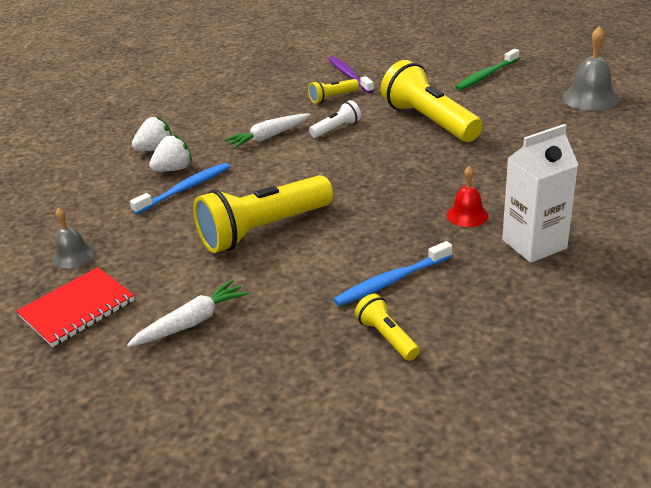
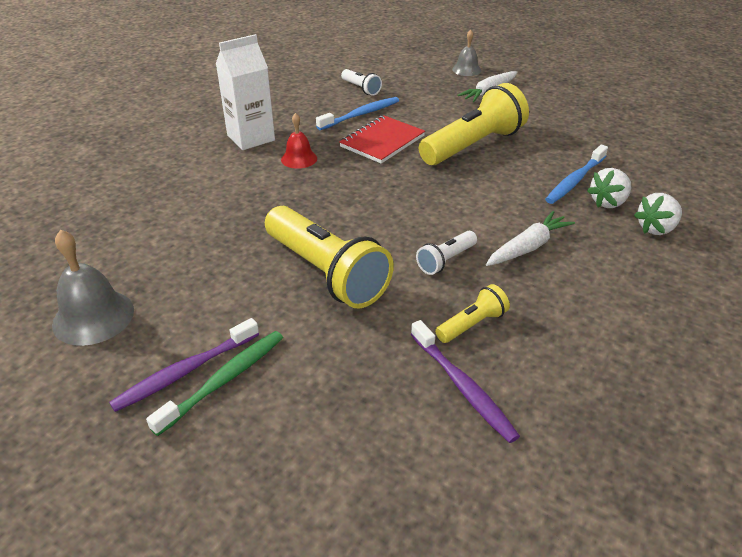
camera: 170 degrees right, 5 degrees up
red notebook [16,267,134,347] -> red notebook moved to [339,115,425,164]
grey bell [52,208,95,269] -> grey bell moved to [452,30,481,76]
yellow flashlight [355,294,420,361] -> white flashlight [341,69,382,96]
none -> purple toothbrush [109,318,259,412]

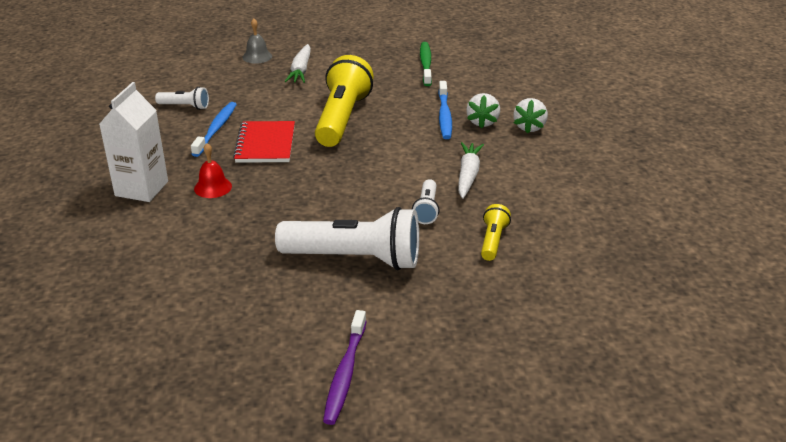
camera: 40 degrees left, 5 degrees down
grey bell [52,229,134,346] -> none
green toothbrush [146,331,283,436] -> green toothbrush moved to [420,42,432,86]
yellow flashlight [265,206,394,308] -> white flashlight [275,207,419,270]
purple toothbrush [411,320,520,443] -> none

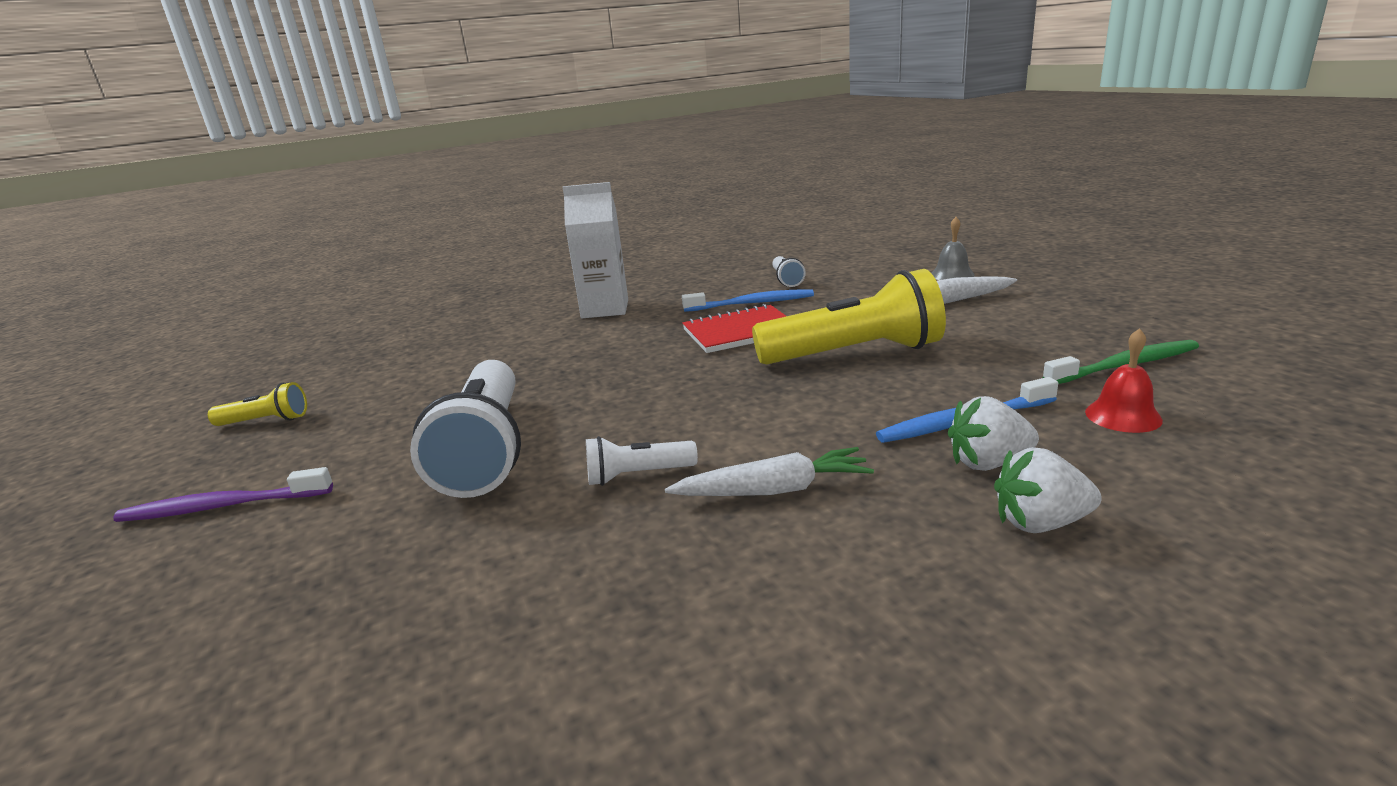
camera: 75 degrees right, 10 degrees down
red bell [194,143,232,198] -> red bell moved to [1085,328,1163,433]
yellow flashlight [481,204,511,261] -> yellow flashlight moved to [208,382,307,426]

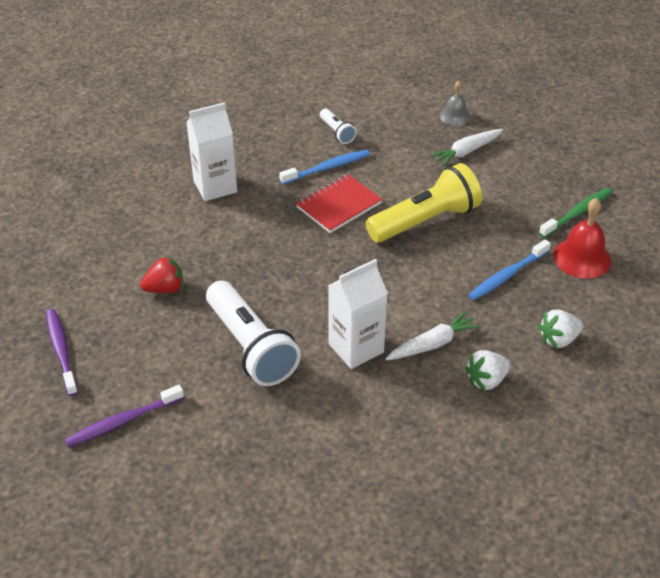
camera: 25 degrees left, 20 degrees up
yellow flashlight [208,382,307,426] -> purple toothbrush [46,309,78,396]
white flashlight [586,436,698,486] -> white carton [328,259,388,369]
white strawberry [948,396,1039,471] -> white strawberry moved to [465,350,511,391]
red bell [1085,328,1163,433] -> red bell [553,198,611,279], size x1.61
none -> red strawberry [140,255,183,293]

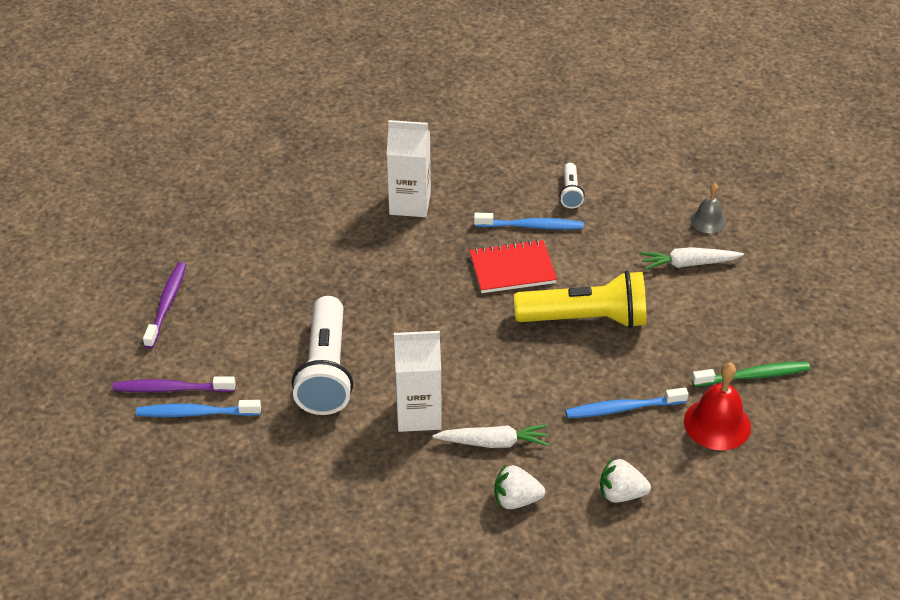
camera: 30 degrees right, 0 degrees up
red strawberry [140,255,183,293] -> none
none -> blue toothbrush [136,400,261,417]

